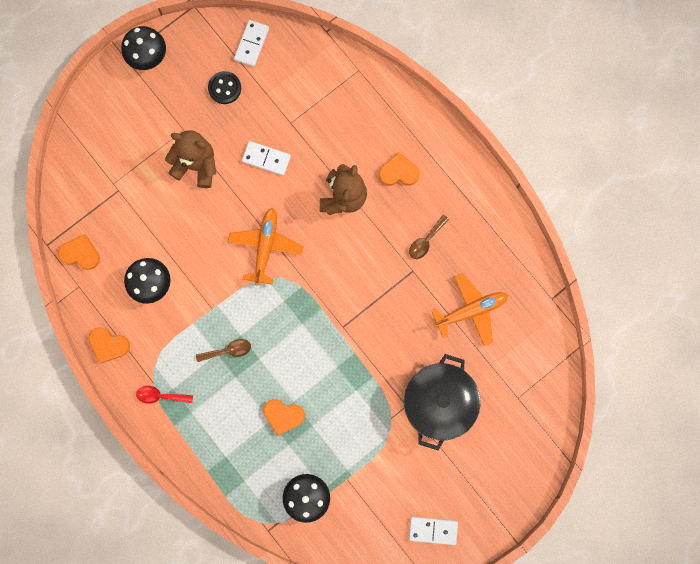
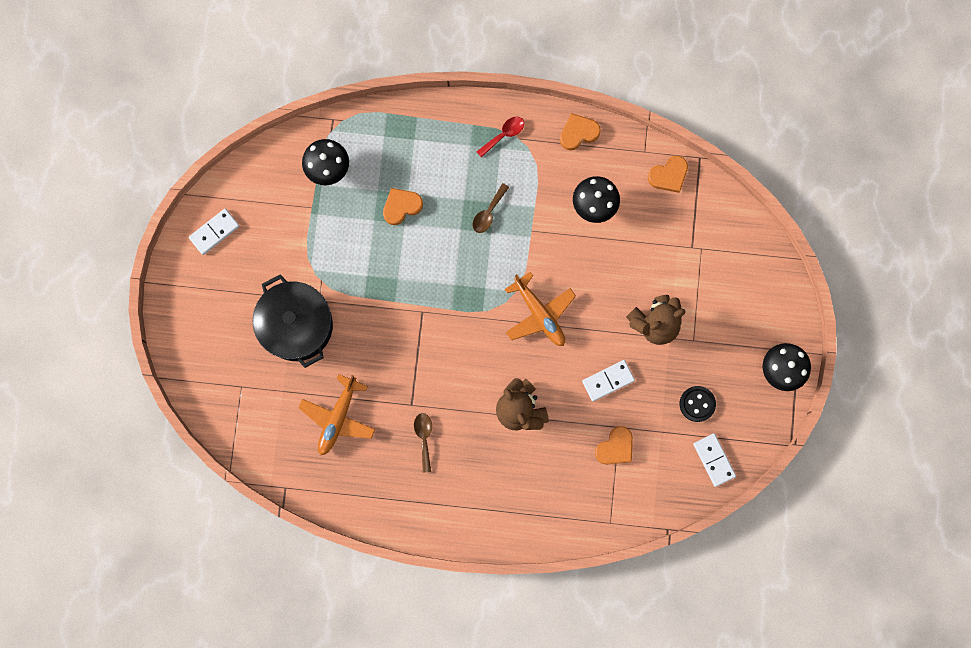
camera: 135 degrees right, 0 degrees up
orange heart [379,152,420,186] -> orange heart moved to [595,426,633,464]

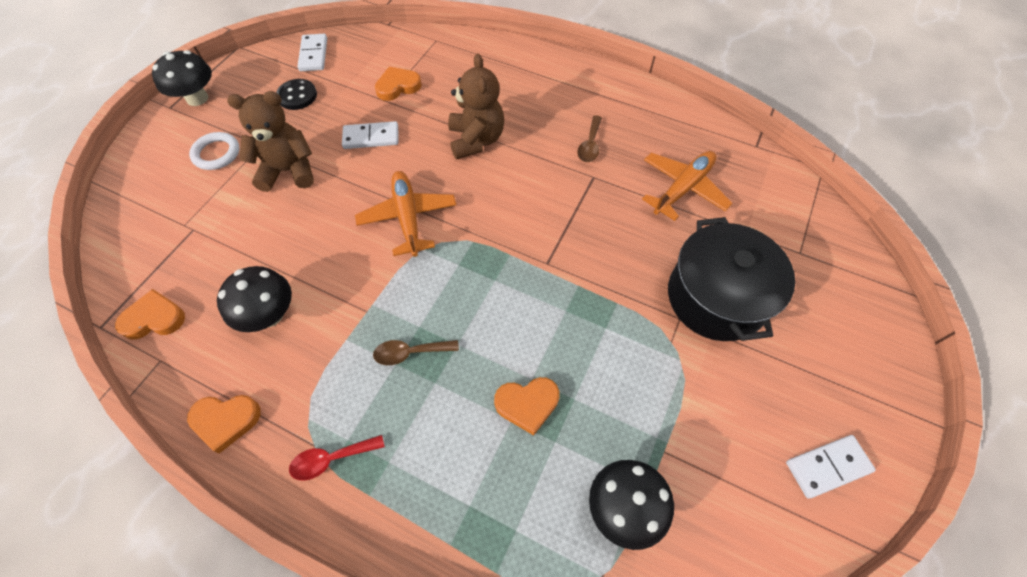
camera: 160 degrees left, 20 degrees down
brown spoon [472,183,509,233] -> brown spoon turned 150 degrees counterclockwise [373,340,459,365]
none -> white ring [189,132,239,170]

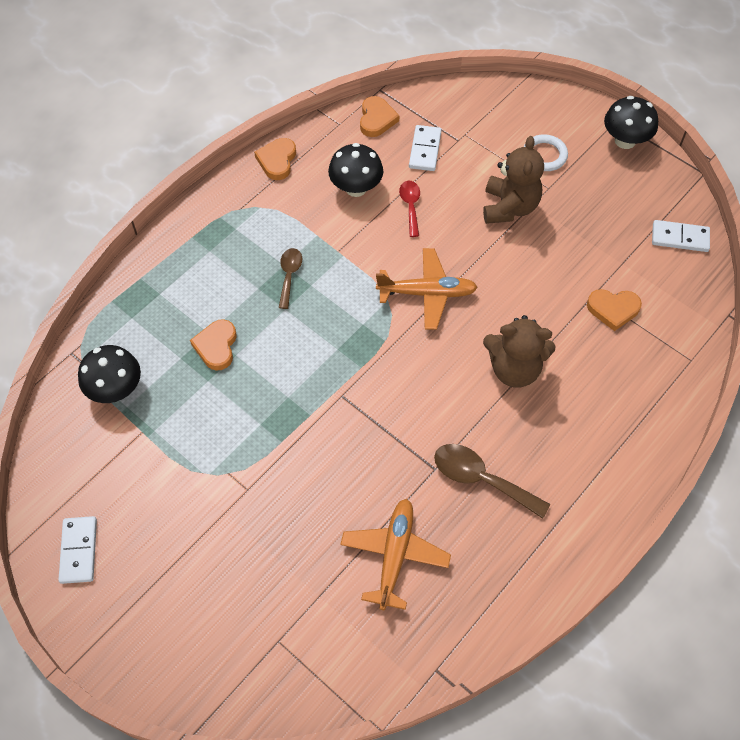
camera: 105 degrees right, 0 degrees up
black button [276,79,317,110] -> none
red spoon [289,435,385,480] -> red spoon moved to [399,181,420,237]
white domino [342,121,398,149] -> white domino moved to [409,125,442,171]
orange heart [375,67,422,101] -> orange heart turned 105 degrees clockwise [587,289,642,331]
brown spoon [577,115,602,162] -> brown spoon [434,444,550,519], size x1.59
orange plane [642,151,733,221] -> orange plane turned 135 degrees counterclockwise [340,499,451,610]
black pot [668,217,795,341] -> none

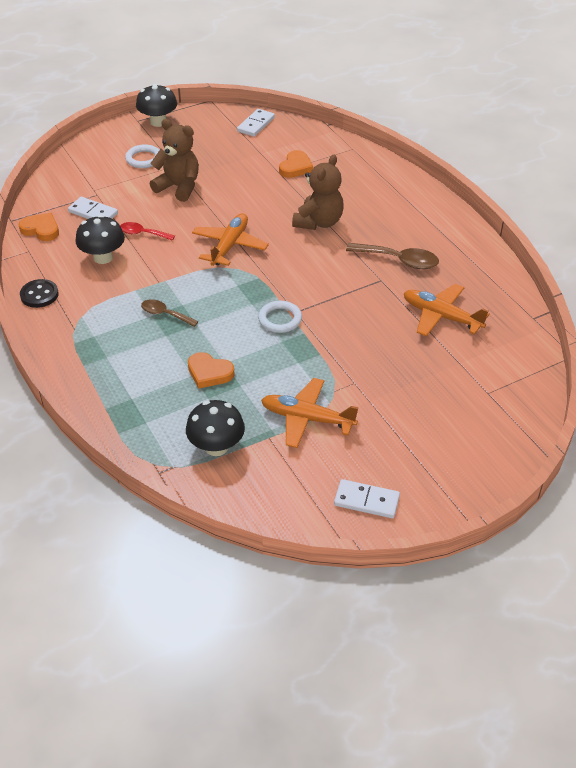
camera: 70 degrees left, 15 degrees down
orange heart [254,138,296,180] -> black button [20,279,59,308]
brown spoon [434,444,550,519] -> brown spoon turned 120 degrees counterclockwise [346,243,439,269]
none -> white ring [258,301,302,333]
none -> orange plane [261,378,358,448]

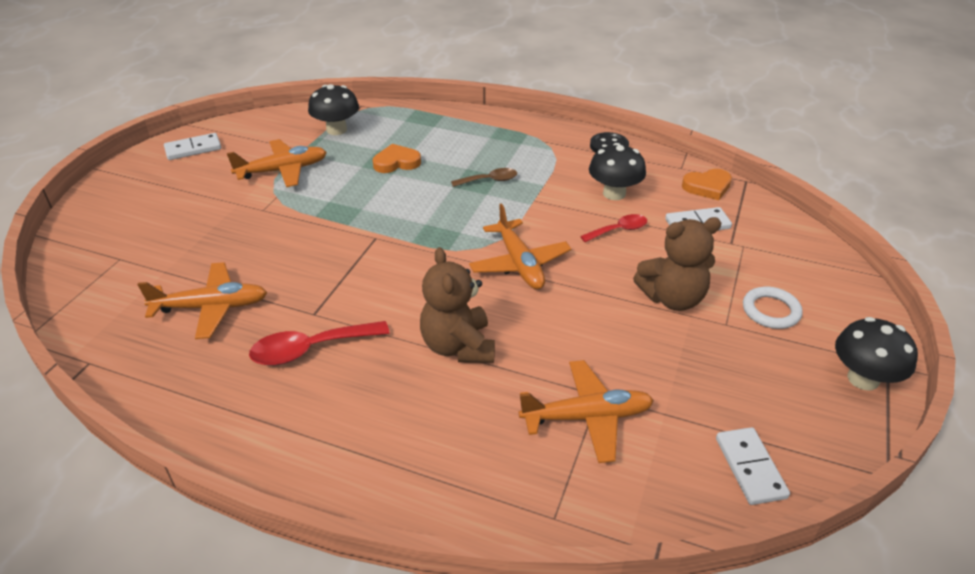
camera: 140 degrees right, 5 degrees down
white ring [258,301,302,333] -> none
orange heart [279,150,313,178] -> orange plane [519,360,654,463]
brown spoon [346,243,439,269] -> red spoon [249,321,390,366]

